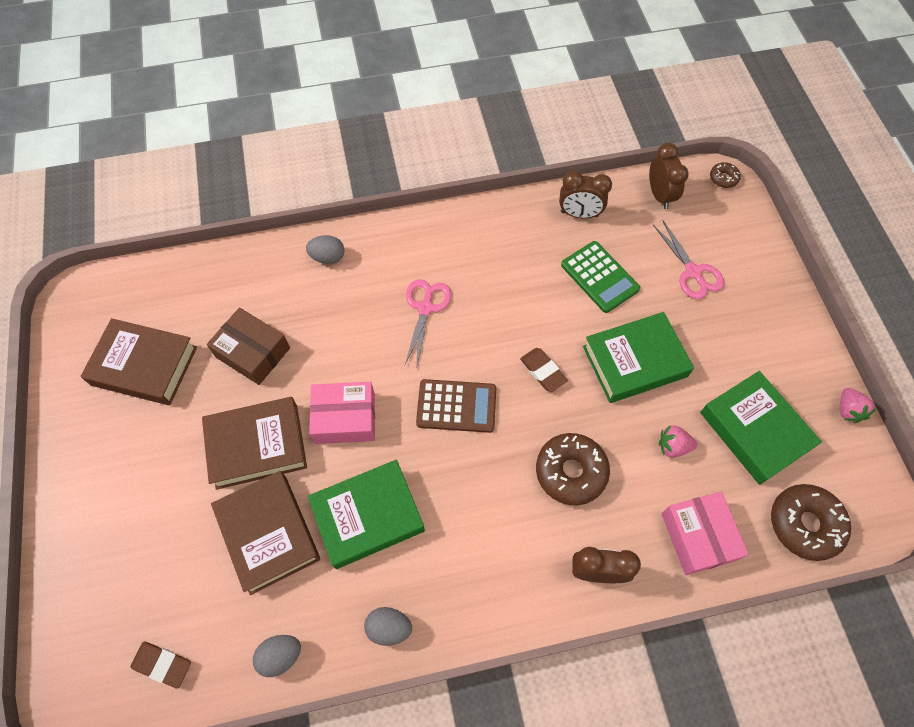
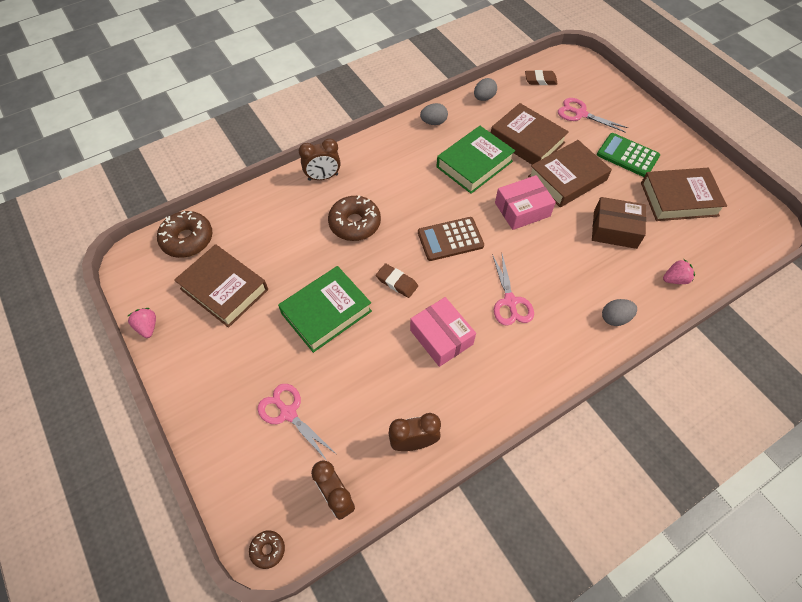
camera: 160 degrees right, 5 degrees down
green calculator [561,241,640,313] -> green calculator moved to [597,133,660,177]
pink strawberry [659,425,697,458] -> pink strawberry moved to [663,259,695,284]
pink box [661,492,749,575] -> pink box moved to [410,297,476,367]
green book [700,371,822,485] -> brown book [174,244,268,328]
none -> pink scissors [558,98,628,133]

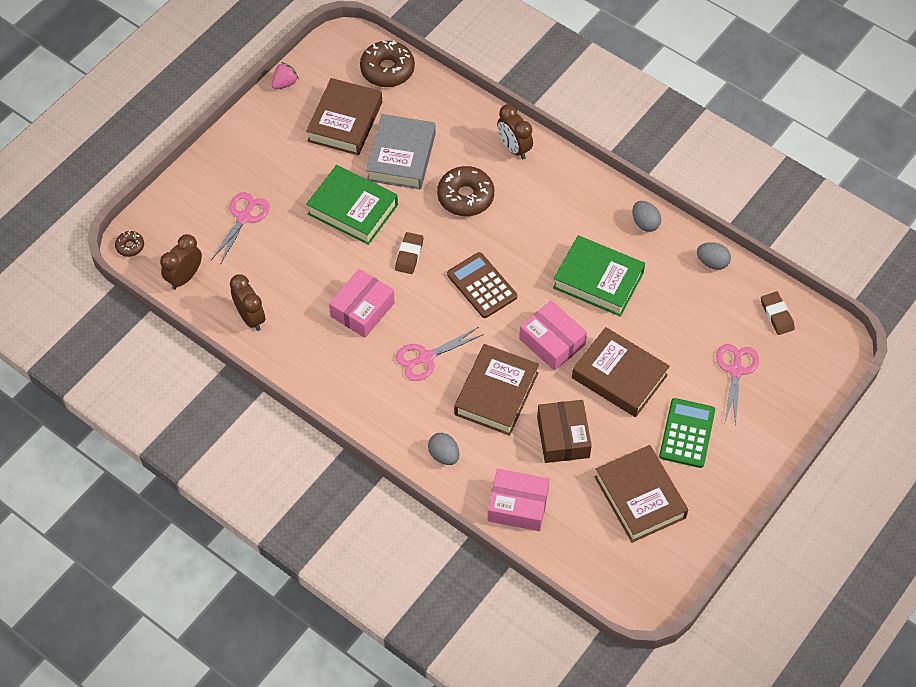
camera: 70 degrees right, 0 degrees up
brown book [491,103,569,164] -> brown book moved to [454,344,539,436]
pink strawberry [663,259,695,284] -> pink box [488,469,550,531]
none -> grey book [366,114,436,190]

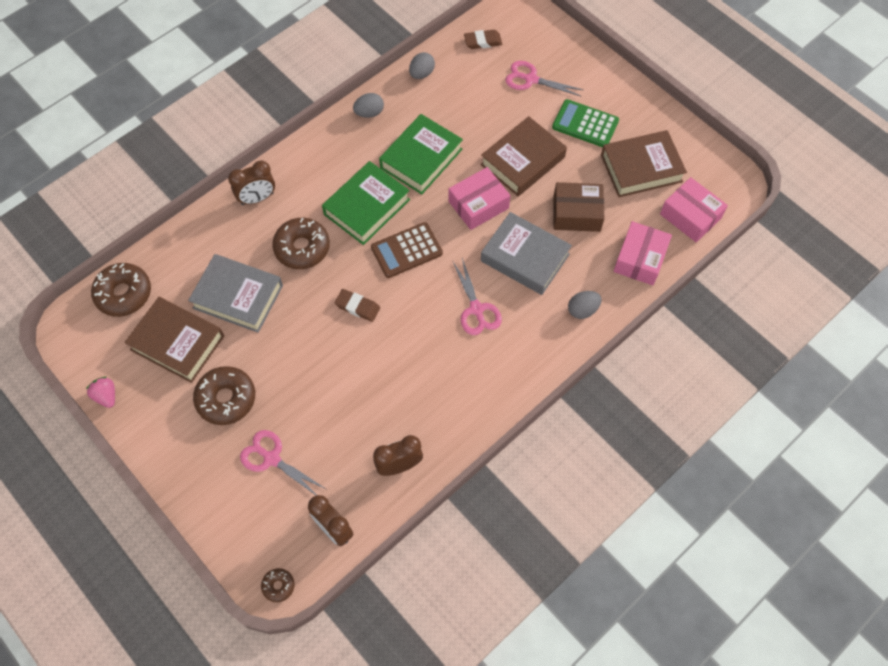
camera: 80 degrees left, 5 degrees up
green book [306,165,398,245] -> green book moved to [322,161,410,245]
pink box [329,269,395,338] -> pink box moved to [660,177,728,242]
brown book [454,344,539,436] -> grey book [481,212,572,295]
none -> brown donut [193,366,255,425]

